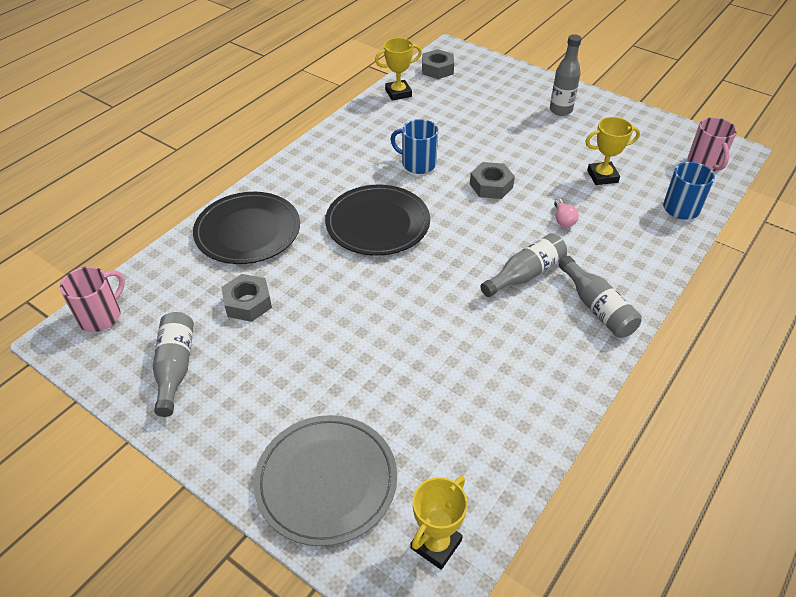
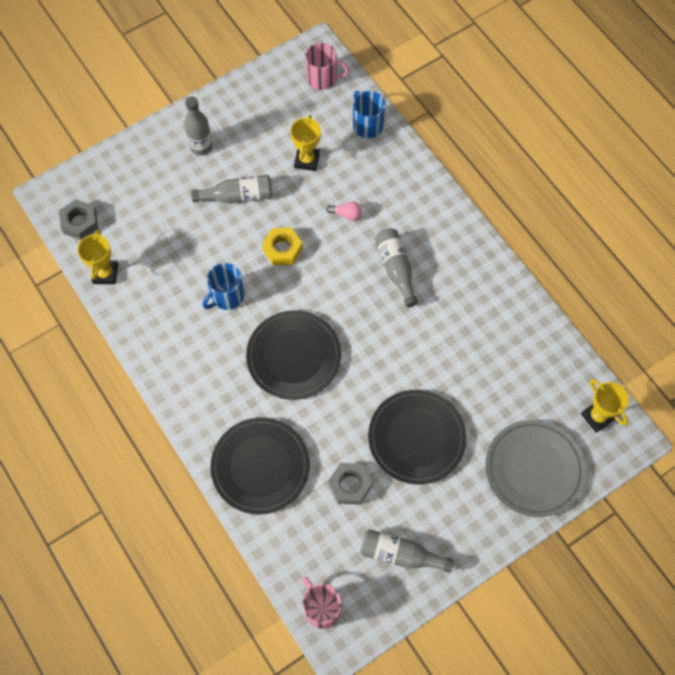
camera: 70 degrees left, 20 degrees up
grey nut [470,162,515,199] -> yellow nut [262,228,303,266]
grey bottle [559,256,642,338] -> grey bottle moved to [191,175,272,204]
none -> black plate [368,390,467,485]

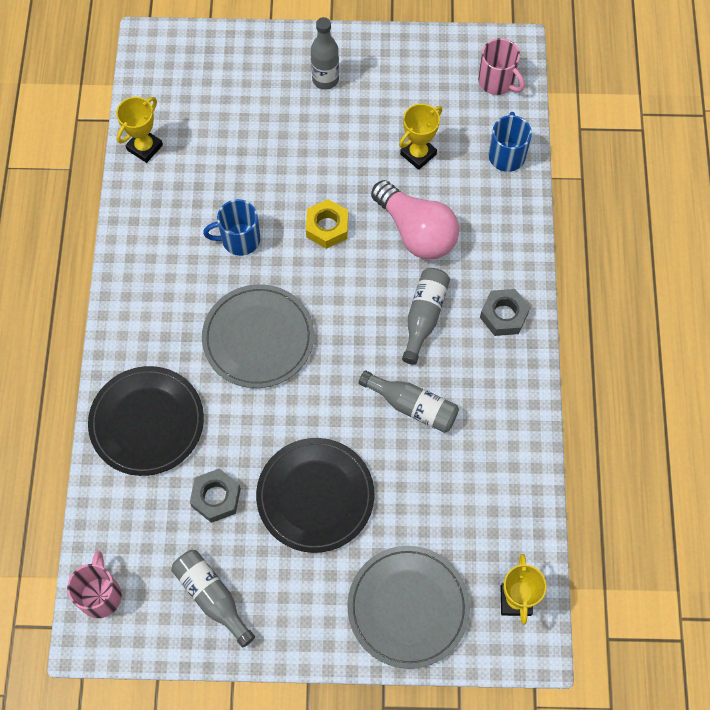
camera: 35 degrees right, 0 degrees up
grey nut [59,199,98,240] -> grey nut moved to [480,289,530,336]
grey bottle [191,175,272,204] -> grey bottle moved to [359,370,459,433]
black plate [246,310,341,400] -> grey plate [202,284,314,388]
pink light bulb [326,202,362,221] -> pink light bulb [371,180,459,259], size x2.50

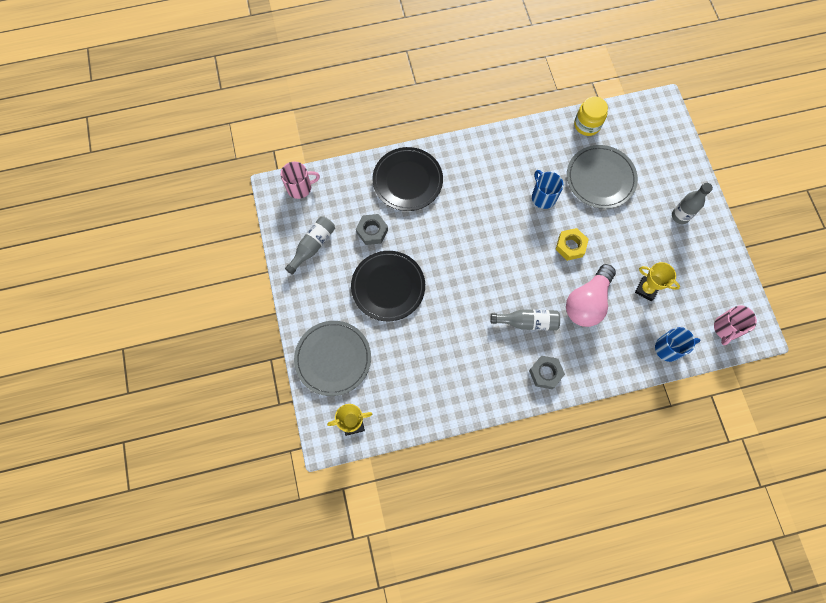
camera: 75 degrees right, 5 degrees up
yellow trophy [116,97,163,163] -> yellow jar [574,96,608,136]
grey plate [202,284,314,388] -> grey plate moved to [567,145,638,209]
grey bottle [359,370,459,433] -> none

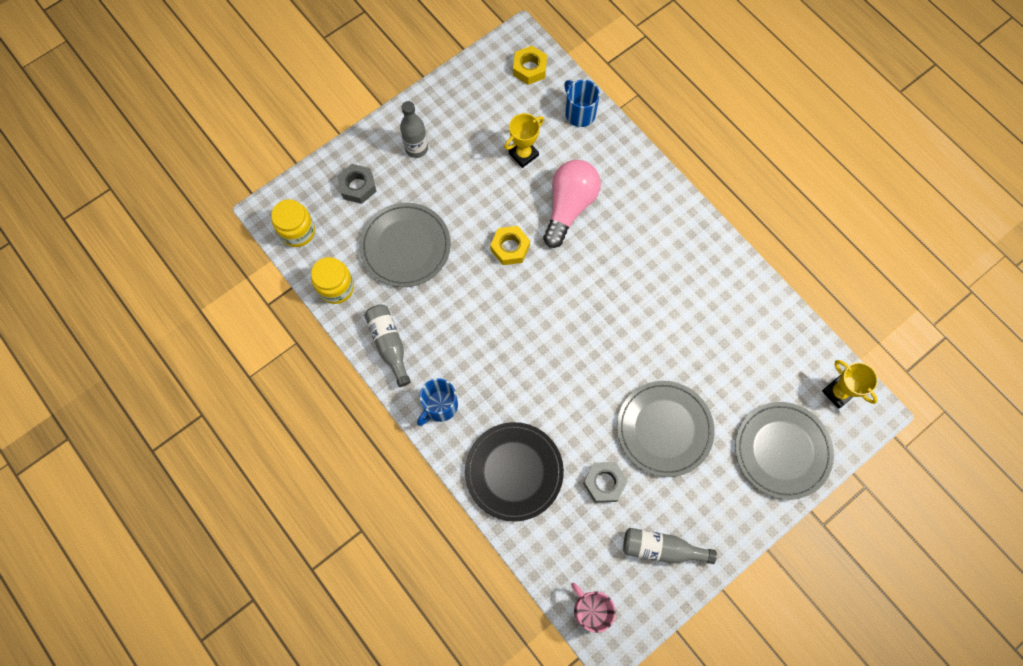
camera: 115 degrees left, 0 degrees up
black plate [351,251,425,321] -> grey plate [617,381,715,477]
grey bottle [490,309,560,331] -> grey bottle moved to [364,305,411,387]
grey nut [529,356,565,389] -> grey nut moved to [337,164,376,204]
blue mug [532,170,563,209] -> blue mug moved to [417,378,458,426]
pink light bulb [566,264,616,327] -> pink light bulb turned 75 degrees counterclockwise [543,160,601,248]
yellow trophy [635,262,680,301] -> yellow trophy turned 45 degrees clockwise [504,113,544,168]
pink mug [714,305,757,345] -> yellow nut [513,46,547,85]
none -> yellow jar [271,199,315,247]

